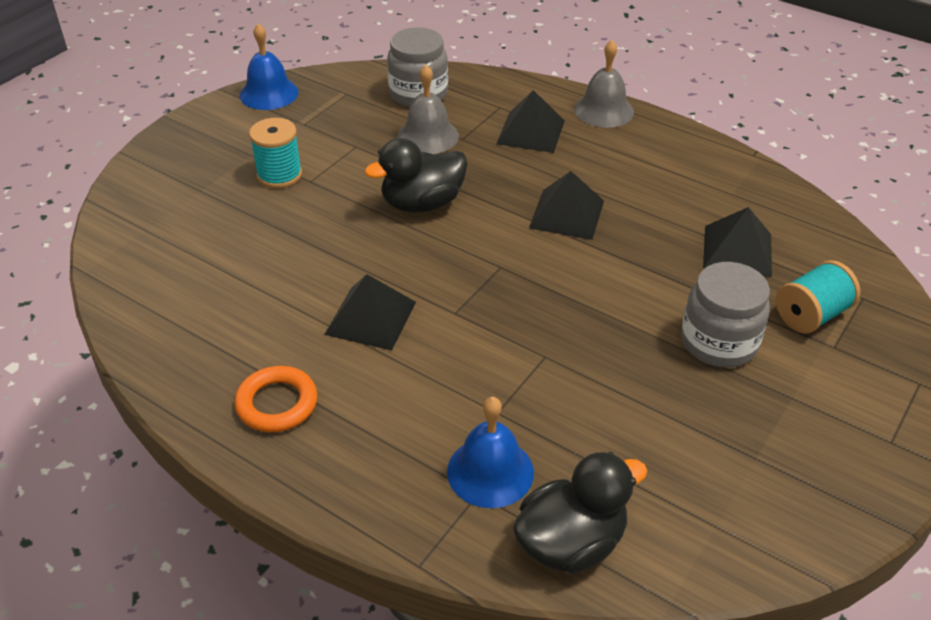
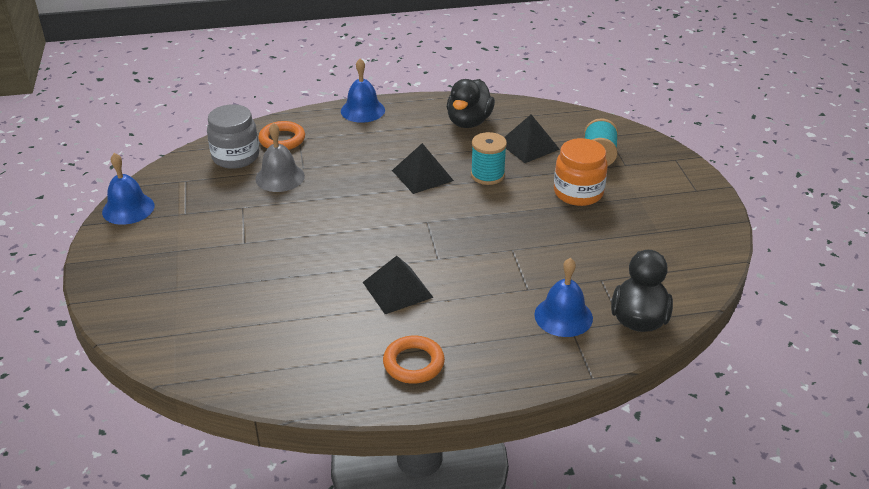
camera: 45 degrees left, 5 degrees down
turquoise spool [249,118,302,188] -> turquoise spool moved to [471,132,507,185]
black duck [365,138,468,213] -> black duck moved to [447,79,495,128]
black pyramid [496,90,565,153] -> none
grey bell [574,40,634,128] -> blue bell [341,59,385,123]
grey jar [681,262,770,368] -> orange jar [554,138,608,206]
none -> orange ring [258,121,305,150]

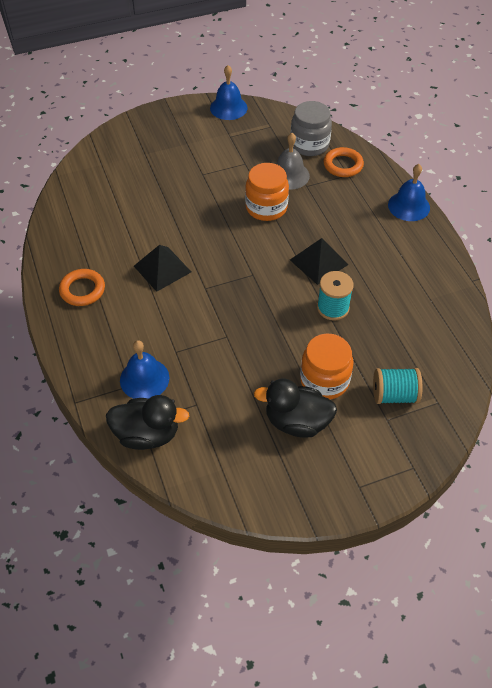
camera: 80 degrees right, 15 degrees up
black duck [447,79,495,128] -> black duck moved to [254,379,337,438]
black pyramid [504,114,560,163] -> none
none -> orange jar [245,163,289,221]

